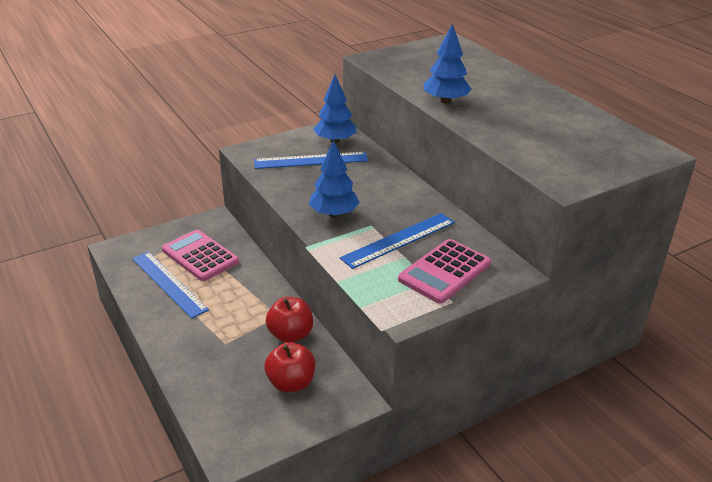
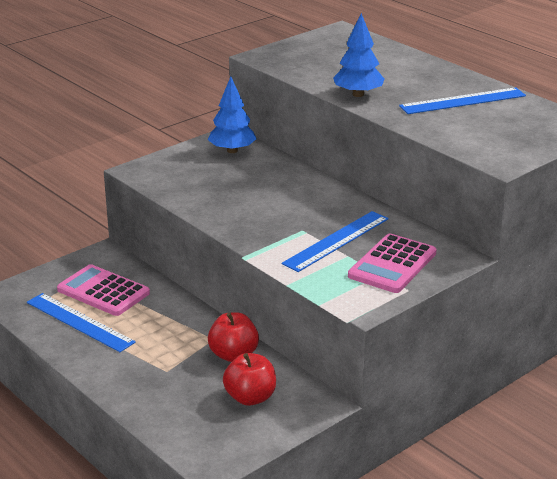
camera: 10 degrees left, 5 degrees down
blue ruler [254,152,368,169] -> blue ruler moved to [399,87,526,114]
blue tree [309,140,360,217] -> none

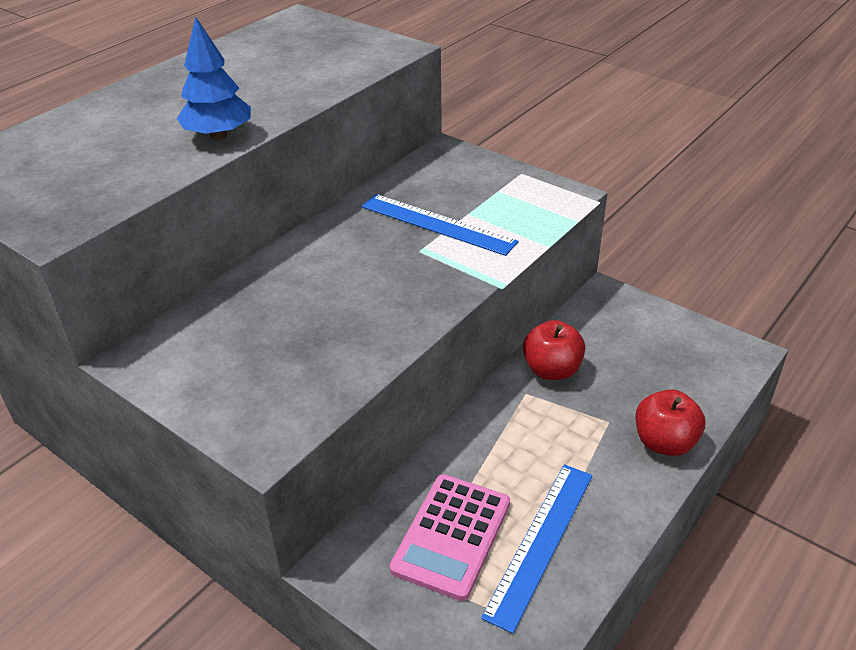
camera: 100 degrees left, 10 degrees up
blue tree [208,76,256,153] -> none
red apple [223,353,276,406] -> red apple moved to [636,389,705,456]
pink calculator [348,234,437,293] -> none
blue ruler [399,87,526,114] -> none

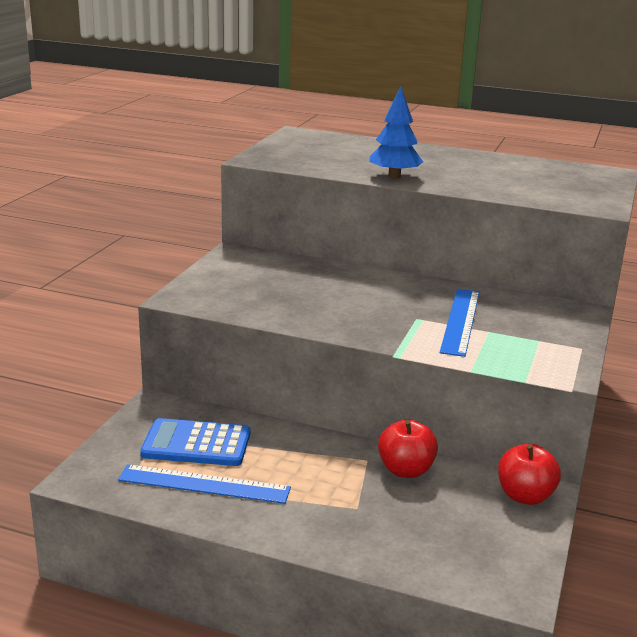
camera: 70 degrees right, 15 degrees down
pink calculator [390,474,510,601] -> blue calculator [140,418,250,466]
red apple [636,389,705,456] -> red apple moved to [498,444,561,505]

